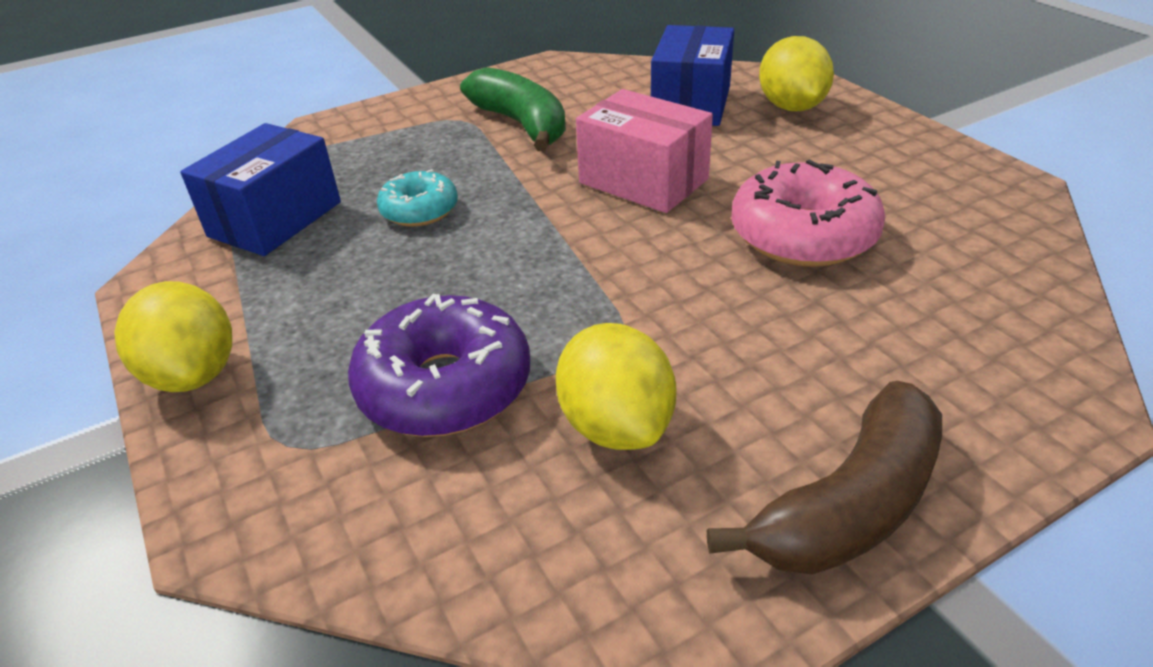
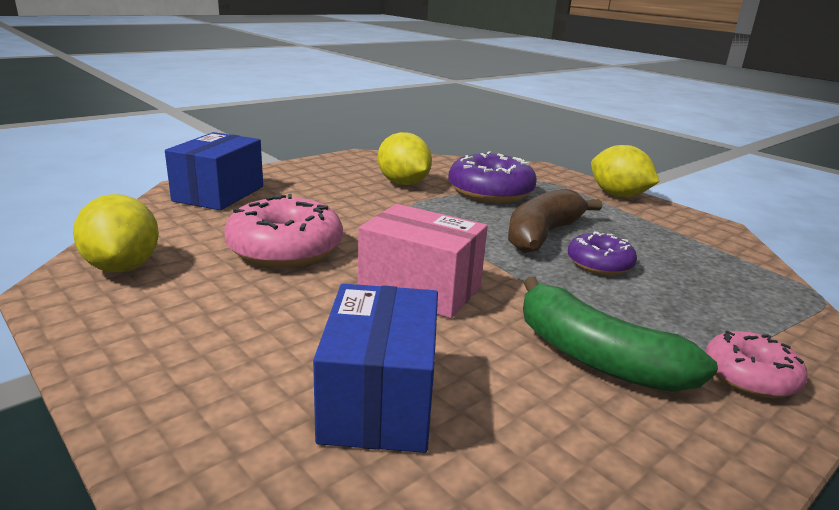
camera: 165 degrees right, 15 degrees down
blue box [180,123,341,256] -> blue box moved to [165,132,263,210]
turquoise donut [377,169,458,227] -> purple donut [568,231,637,275]
brown banana [707,381,942,575] -> brown banana moved to [508,189,602,253]
yellow lemon [759,36,834,111] -> yellow lemon moved to [73,194,159,272]
none -> pink donut [705,331,808,398]

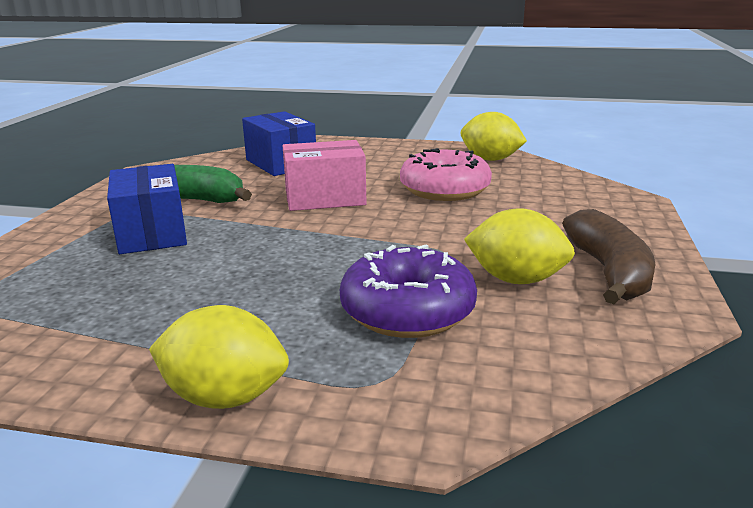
camera: 145 degrees right, 0 degrees up
blue box [165,132,263,210] -> blue box moved to [107,164,187,254]
brown banana [508,189,602,253] -> brown banana moved to [562,209,655,304]
purple donut [568,231,637,275] -> none
pink donut [705,331,808,398] -> none

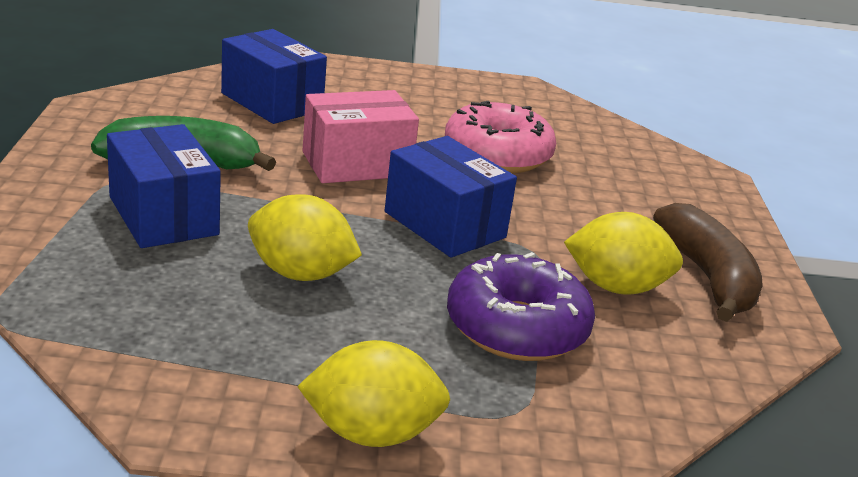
camera: 15 degrees left, 5 degrees up
yellow lemon [461,112,527,161] -> yellow lemon moved to [248,194,362,281]
none -> blue box [385,136,517,258]

